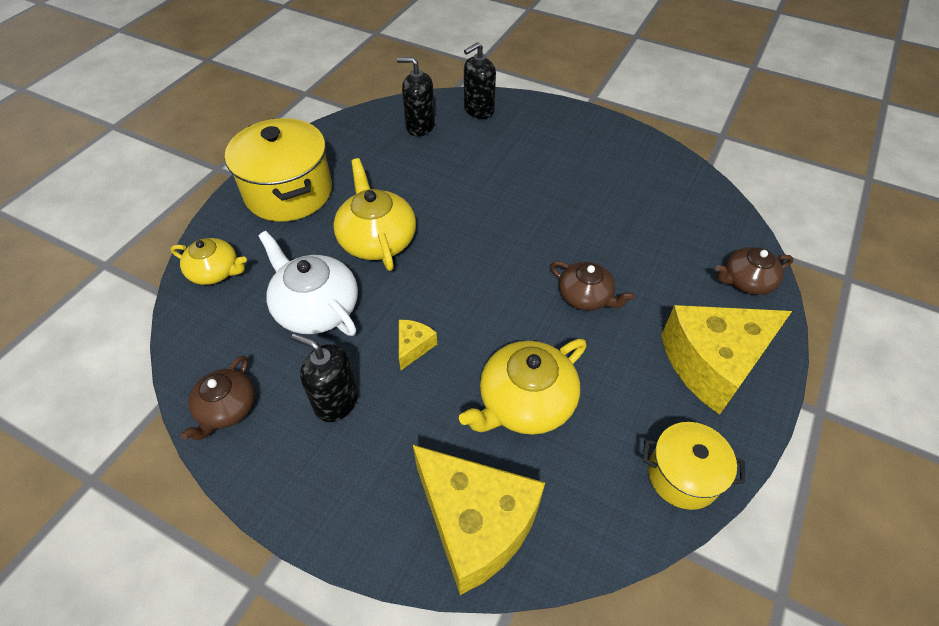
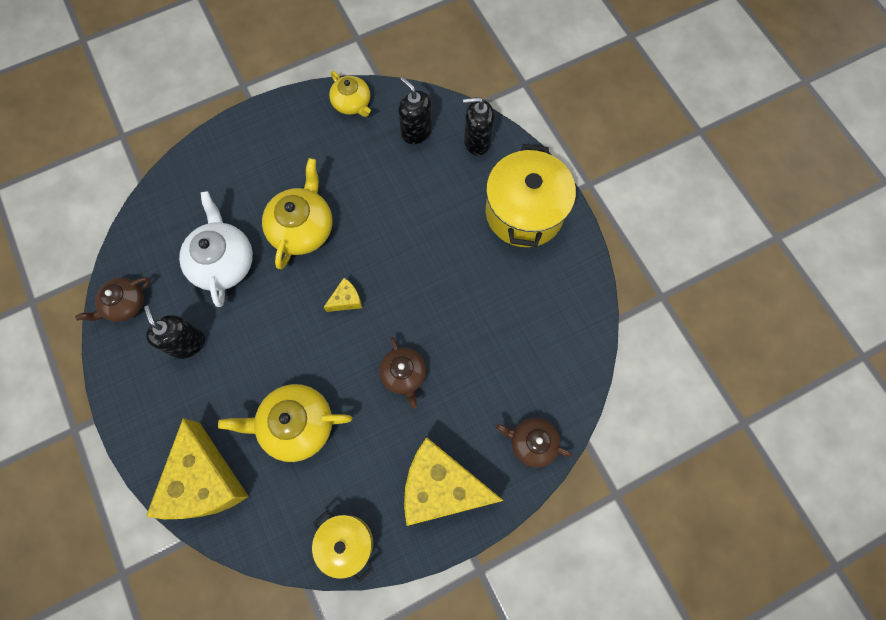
camera: 35 degrees right, 20 degrees up
yellow teapot [171,238,247,285] -> yellow teapot moved to [329,71,371,117]
yellow pot [225,118,332,222] -> yellow pot moved to [486,144,576,247]
yellow cheese [399,320,437,370] -> yellow cheese moved to [324,278,362,312]

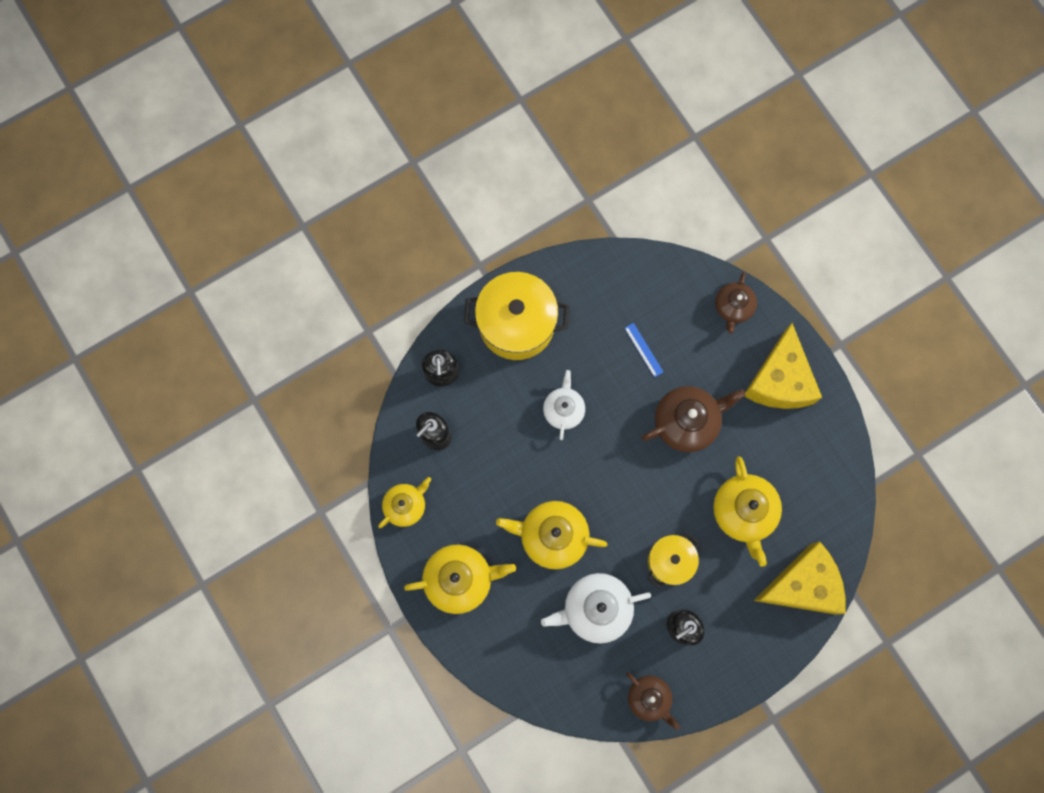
camera: 95 degrees left, 5 degrees up
yellow pot [312,511,373,582] -> yellow pot moved to [647,533,699,588]
yellow cheese [324,278,362,312] -> none
brown teapot [379,337,426,409] -> brown teapot [642,386,746,453], size x1.57
none -> yellow teapot [404,545,516,614]
none -> white teapot [543,370,585,440]
none -> blue ruler [624,323,663,377]

